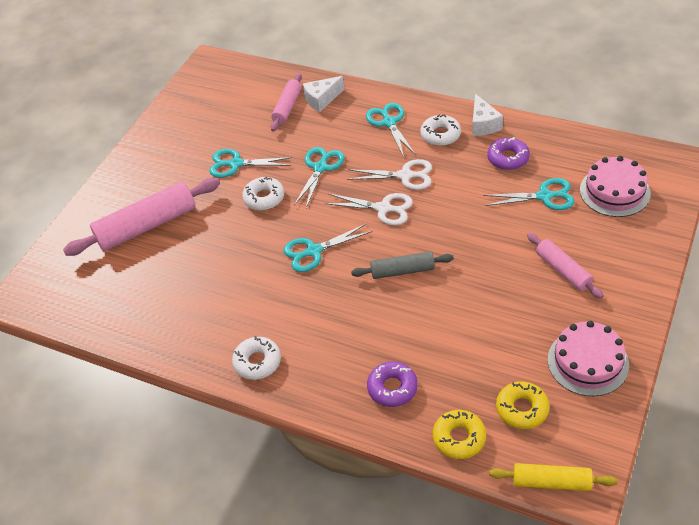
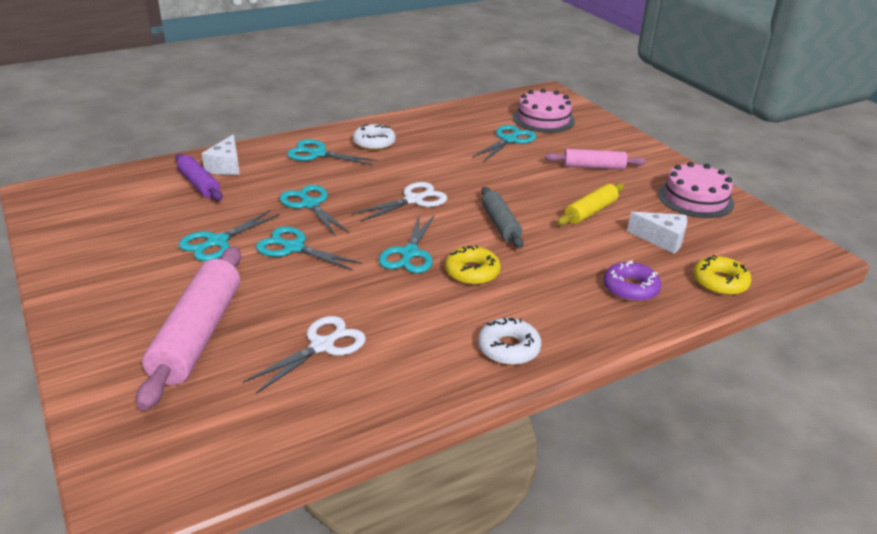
camera: 60 degrees left, 15 degrees down
white donut [242,177,284,210] -> turquoise scissors [256,227,362,271]
pink rolling pin [271,73,302,131] -> purple rolling pin [175,154,223,201]
white scissors [347,159,432,190] -> white scissors moved to [243,316,366,394]
grey rolling pin [351,251,454,279] -> grey rolling pin turned 45 degrees counterclockwise [481,187,524,248]
white cheese [472,94,503,136] -> white cheese moved to [627,212,687,254]
purple donut [487,137,530,170] -> none
yellow rolling pin [489,463,617,491] -> yellow rolling pin moved to [557,183,624,226]
yellow donut [496,381,550,429] -> yellow donut moved to [445,245,501,285]

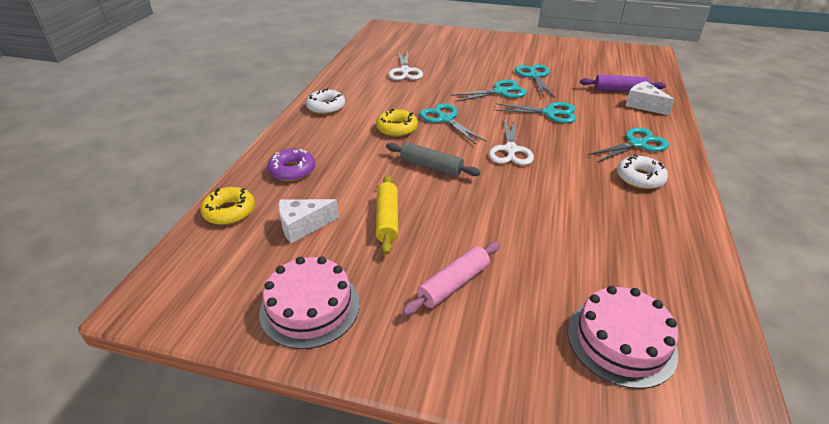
camera: 135 degrees right, 5 degrees up
pink rolling pin [136,247,241,410] -> none
turquoise scissors [472,125,536,162] -> none

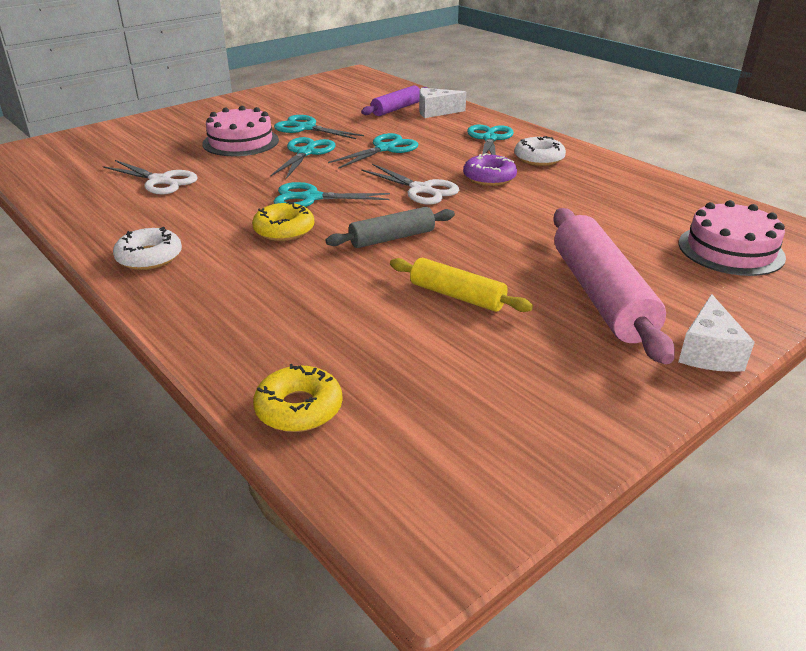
camera: 55 degrees left, 5 degrees down
pink cake [259,257,360,349] -> pink cake moved to [202,106,279,156]
purple donut [267,149,315,181] -> purple donut moved to [463,153,517,186]
white cheese [278,199,339,244] -> white cheese moved to [678,294,755,372]
pink rolling pin [402,241,500,316] -> pink rolling pin [553,208,675,364], size x1.75

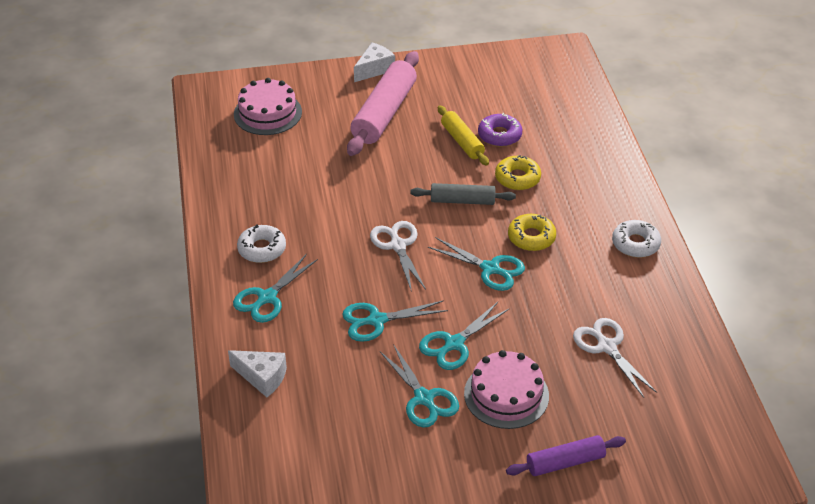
camera: 150 degrees left, 10 degrees up
yellow donut [253,364,343,432] -> yellow donut moved to [495,155,541,190]
purple rolling pin [361,85,427,116] -> purple rolling pin moved to [506,435,626,476]
purple donut [463,153,517,186] -> purple donut moved to [478,113,522,147]

